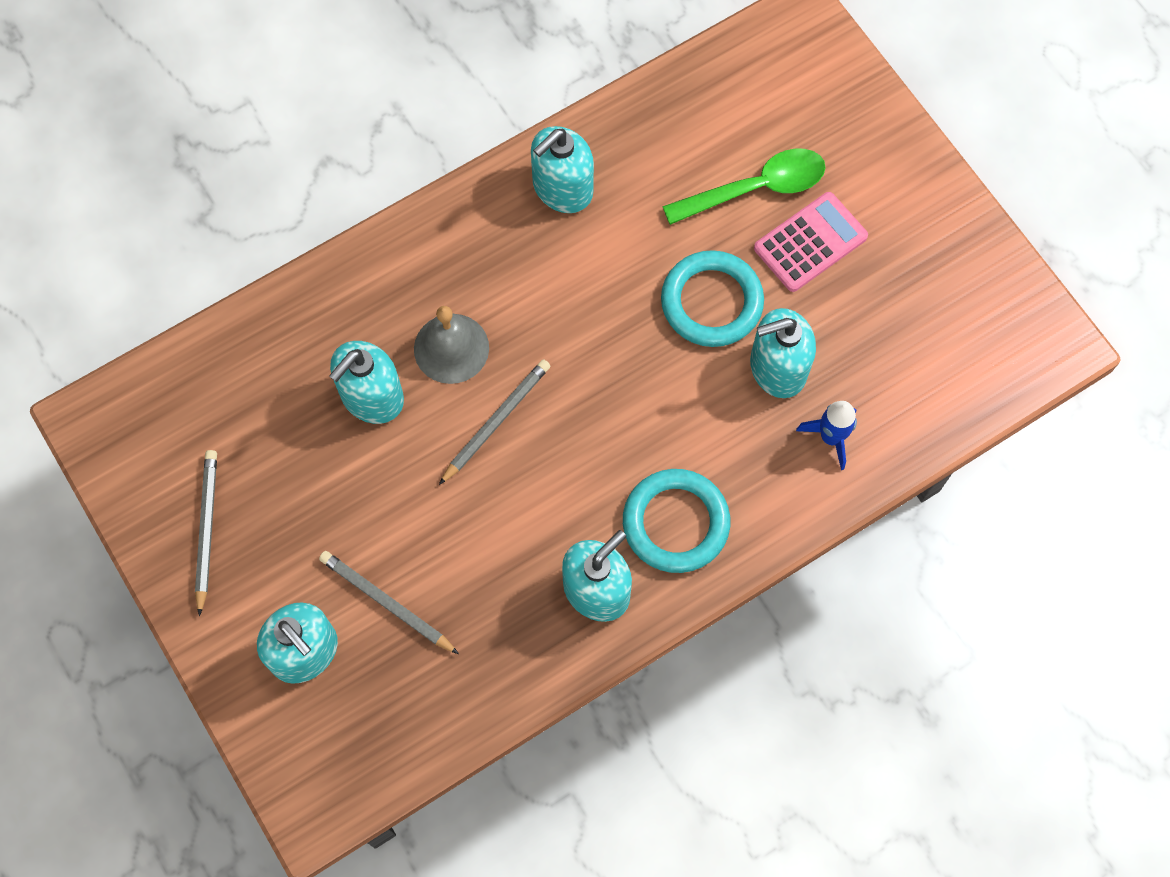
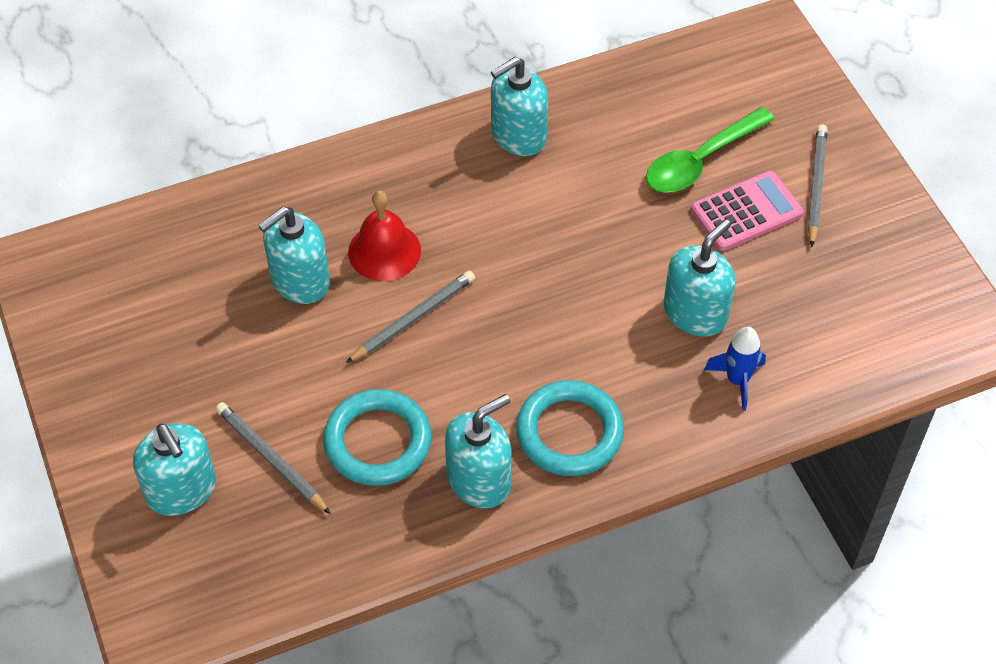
camera: 10 degrees right, 15 degrees down
grey pencil [195,450,217,616] -> grey pencil moved to [808,125,828,247]
grey bell [414,306,489,384] -> red bell [348,190,421,281]
turquoise ring [661,250,764,347] -> turquoise ring moved to [323,389,432,486]
green spoon [662,149,826,225] -> green spoon turned 150 degrees clockwise [646,107,775,193]
turquoise soap dispenser [750,308,816,398] -> turquoise soap dispenser turned 135 degrees clockwise [664,219,736,336]

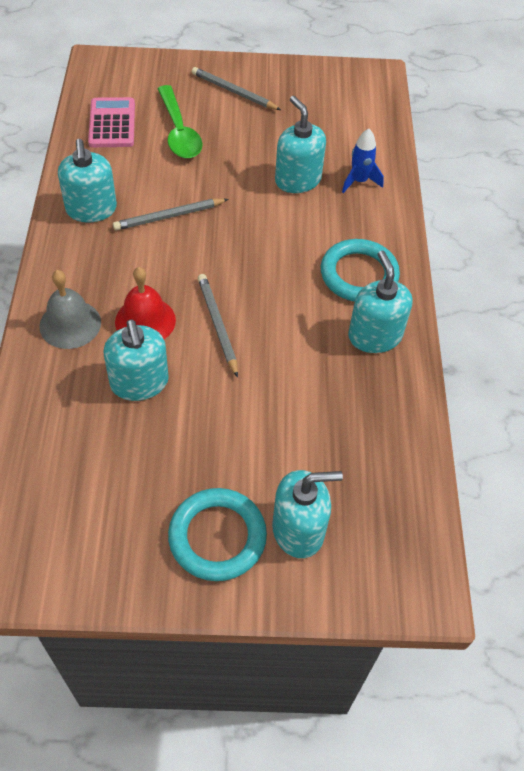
camera: 70 degrees left, 0 degrees up
grey pencil [216,402,331,514] -> grey pencil moved to [113,199,229,230]
turquoise ring [323,389,432,486] -> turquoise ring moved to [168,488,267,581]
pink calculator [691,171,803,251] -> pink calculator moved to [88,97,135,147]
none -> grey bell [39,270,101,349]

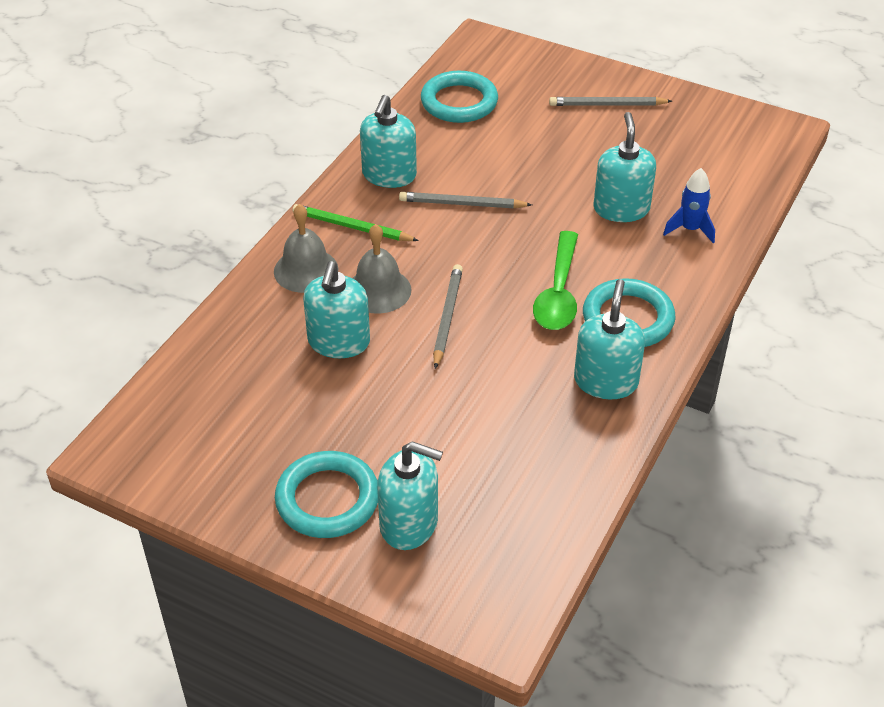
camera: 30 degrees right, 10 degrees down
pink calculator [88,97,135,147] -> turquoise ring [421,71,498,123]
red bell [115,267,176,339] -> grey bell [353,224,412,314]
green spoon [158,85,203,158] -> green spoon moved to [533,231,578,330]
grey pencil [192,67,281,110] -> grey pencil turned 60 degrees counterclockwise [549,97,672,106]
none -> green pencil [293,204,419,241]

